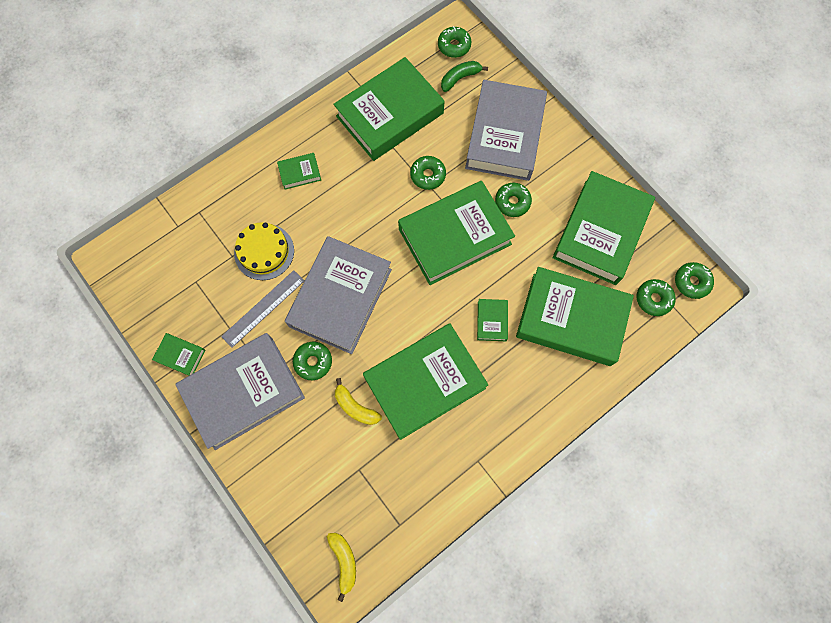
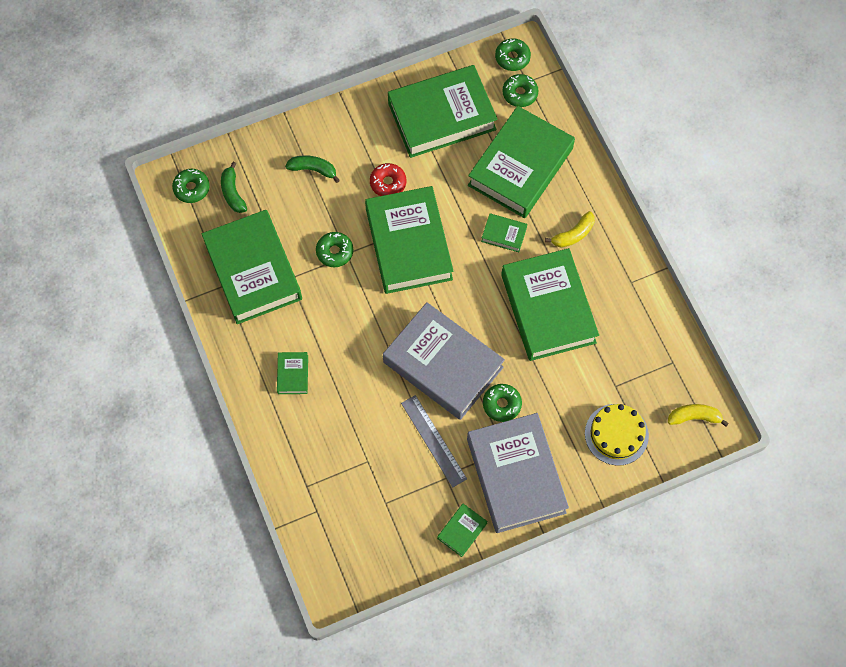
camera: 75 degrees left, 5 degrees down
yellow cake [234,222,294,280] -> yellow cake moved to [585,404,649,466]
yellow banana [335,378,382,425] -> yellow banana moved to [545,211,595,248]
grey book [465,80,547,181] -> green banana [285,155,340,183]
green donut [495,183,532,217] -> red donut [370,163,406,196]
green book [552,171,655,285] -> green book turned 60 degrees counterclockwise [388,65,498,158]

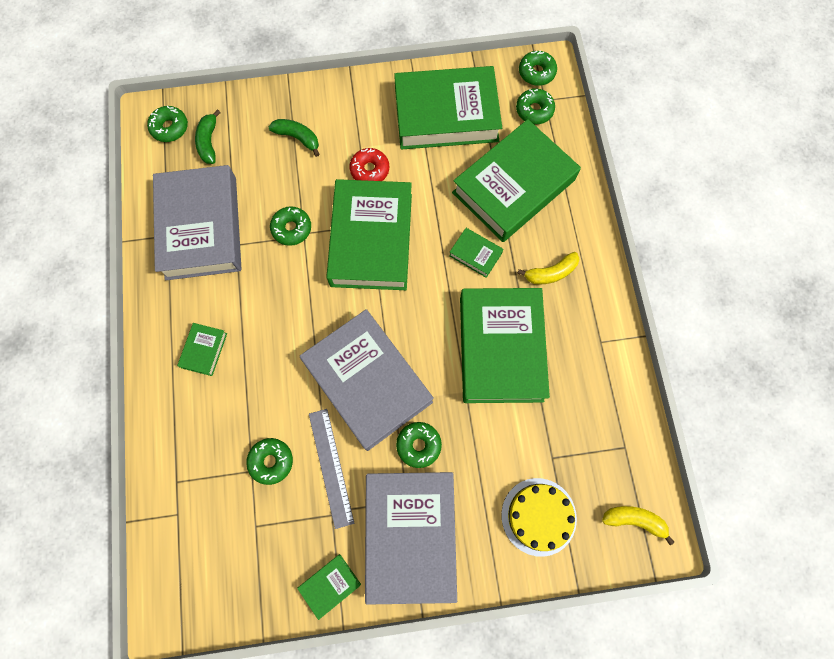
camera: 15 degrees right, 5 degrees up
green book [202,210,302,324] -> grey book [153,165,242,280]
none -> green donut [246,438,293,485]

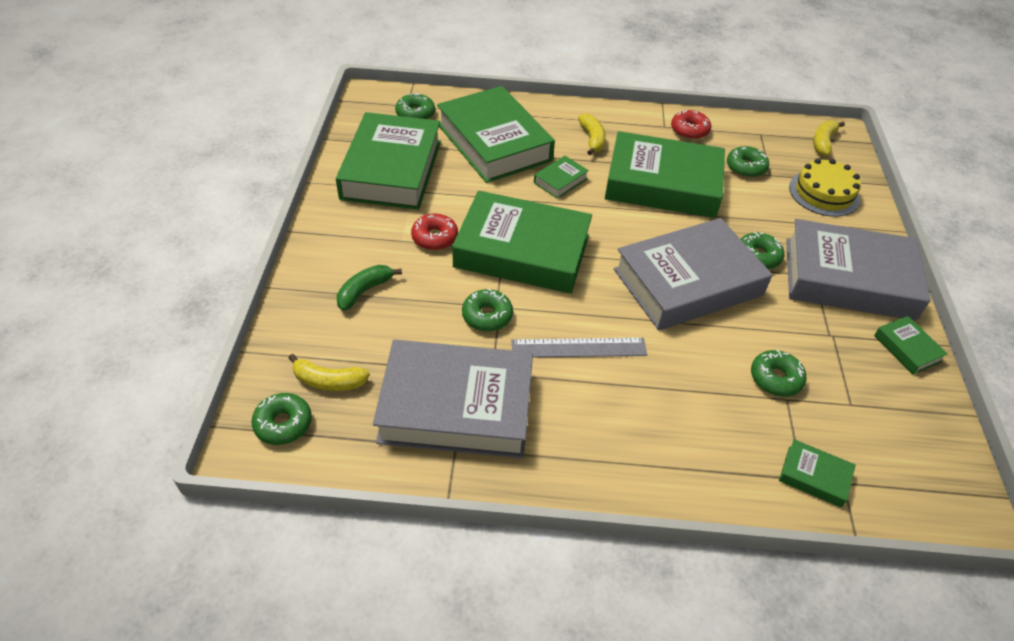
camera: 80 degrees left, 25 degrees down
green book [177,323,227,376] -> green book moved to [779,439,856,508]
green banana [195,109,221,164] -> yellow banana [289,354,370,391]
grey ruler [309,409,354,529] -> grey ruler moved to [512,338,647,358]
green donut [519,50,557,86] -> green donut moved to [727,146,769,178]
none -> red donut [671,110,711,139]

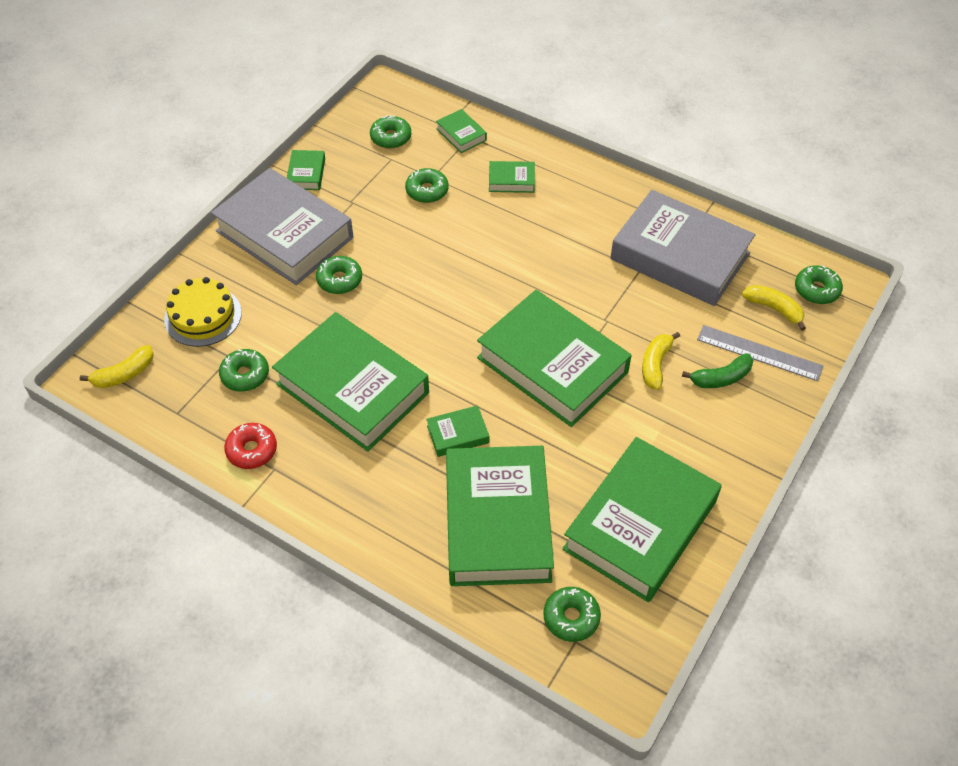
camera: 150 degrees left, 5 degrees up
red donut [411,214,458,250] -> none
green donut [462,288,513,331] -> green donut moved to [370,115,411,149]
grey ruler [512,338,647,358] -> grey ruler moved to [697,325,823,381]
yellow banana [578,113,606,155] -> yellow banana moved to [642,332,680,390]
grey book [614,218,772,330] -> none
none -> green book [489,161,535,193]

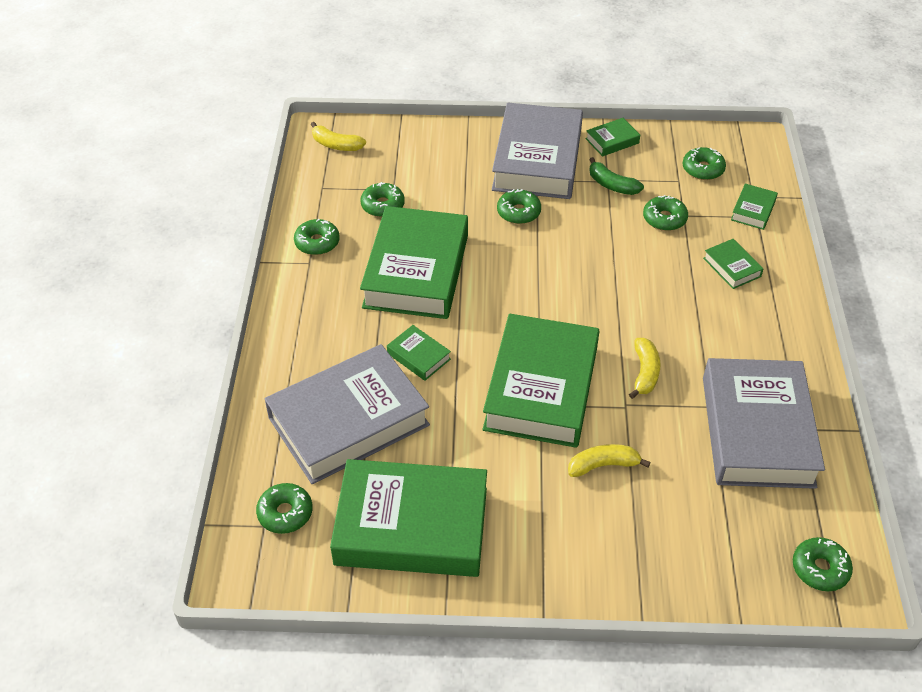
camera: 60 degrees right, 5 degrees down
yellow cake [164,277,242,347] -> none
red donut [224,423,277,469] -> green donut [294,219,340,255]
green book [446,446,554,586] -> grey book [265,344,430,484]
green banana [682,353,753,388] -> green banana moved to [589,157,644,195]
grey ruler [697,325,823,381] -> none
yellow banana [742,285,806,331] -> yellow banana moved to [629,338,660,399]

